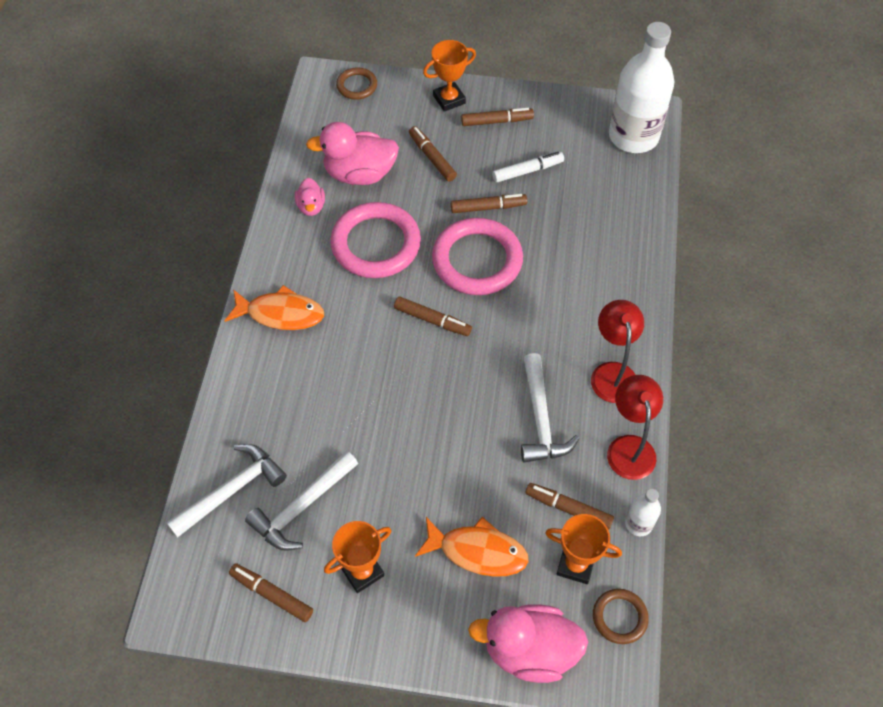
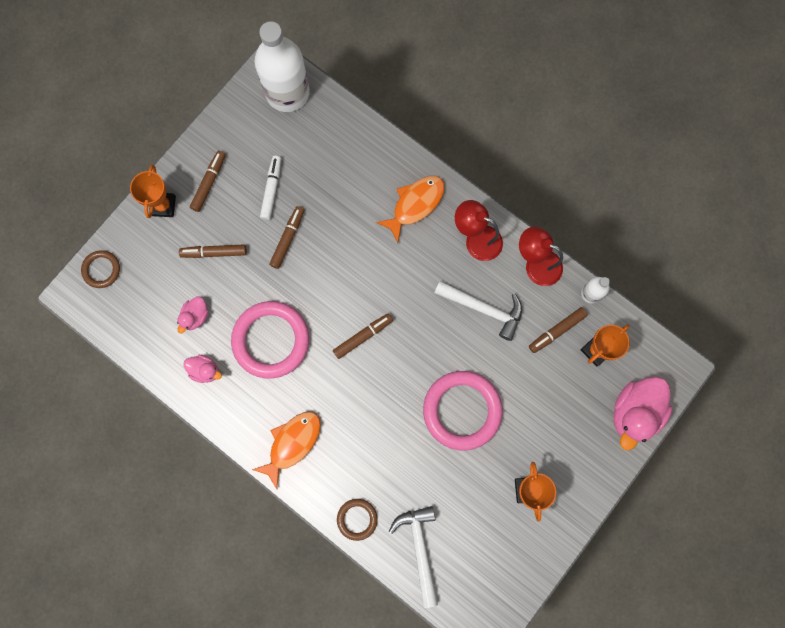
camera: 60 degrees left, 20 degrees up
brown marker [229,563,313,622] -> none
white hammer [245,451,358,551] -> none
pink duck [306,122,399,185] -> pink duck [177,296,209,334], size x0.52
orange fish [415,517,529,577] -> orange fish moved to [376,176,445,243]
pink ring [432,218,523,295] -> pink ring moved to [423,371,502,451]
brown ring [593,589,649,644] -> brown ring moved to [337,499,378,541]

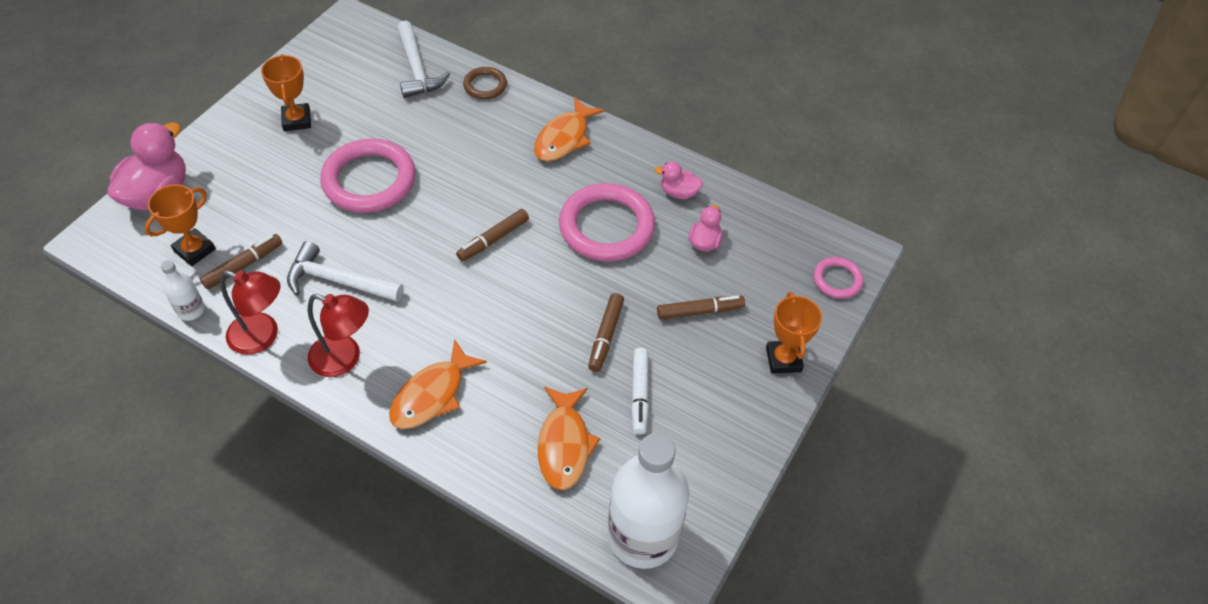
camera: 170 degrees right, 25 degrees down
brown ring [81,250,120,288] -> pink ring [814,257,864,299]
brown marker [190,151,226,212] -> none
none -> orange fish [538,387,600,490]

